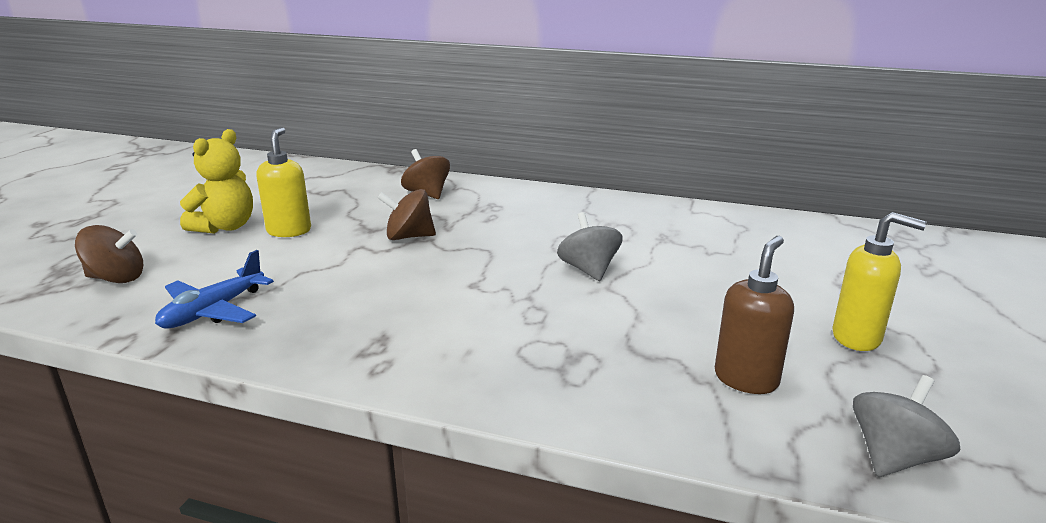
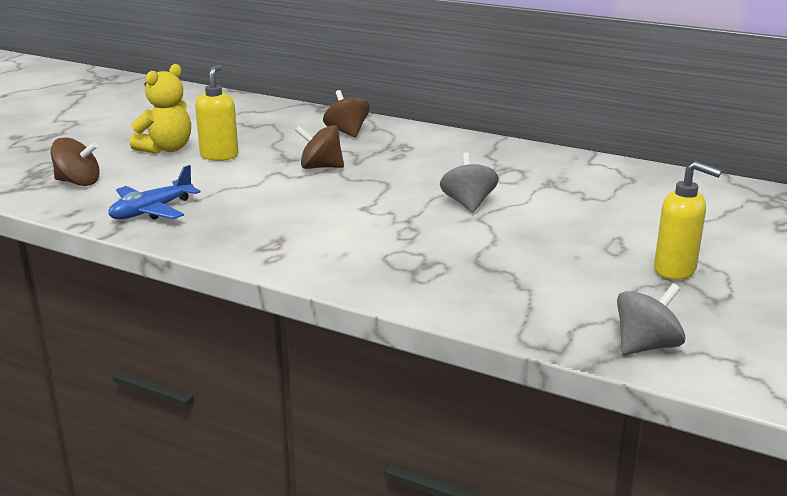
camera: 10 degrees right, 0 degrees up
brown soap dispenser [715,236,794,394] -> none

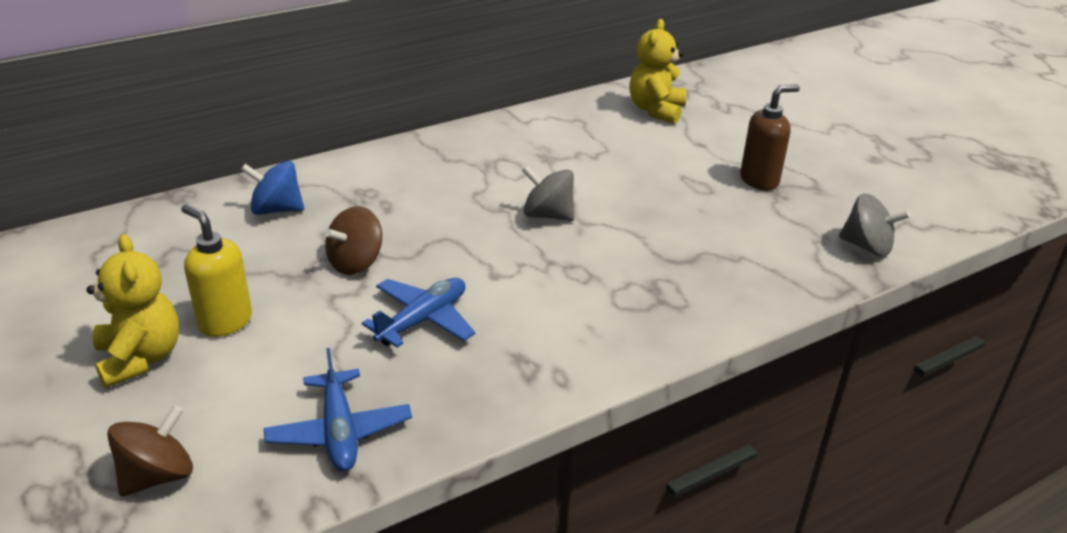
camera: 60 degrees left, 10 degrees up
brown spinning top [323,90,370,138] -> blue spinning top [241,161,304,215]
grey spinning top [617,283,685,355] -> grey spinning top turned 120 degrees clockwise [839,193,910,257]
yellow soap dispenser [654,161,722,280] -> brown soap dispenser [740,85,800,190]
none -> blue plane [362,278,475,348]
none -> yellow teddy bear [629,19,687,124]

